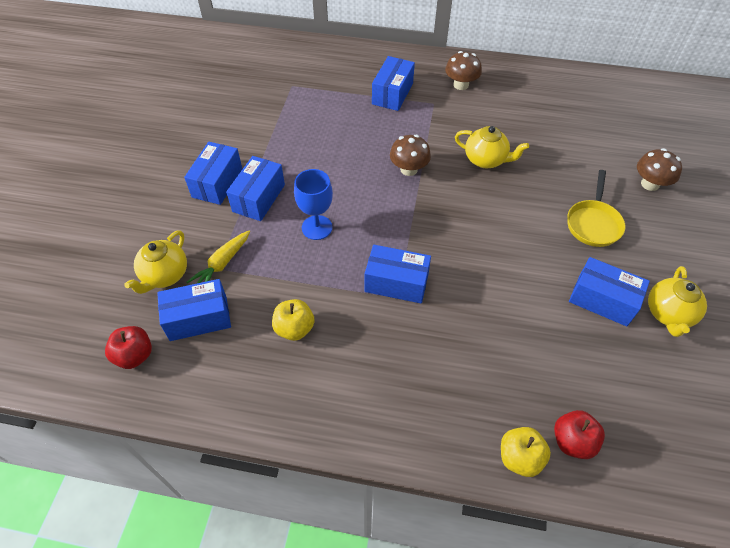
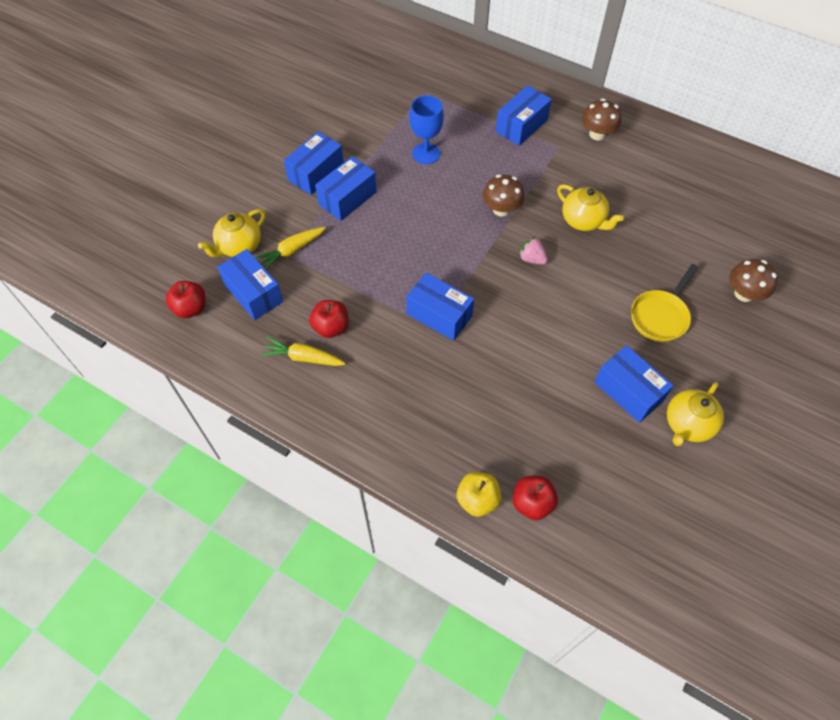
camera: 20 degrees right, 5 degrees up
blue box [157,279,231,341] -> blue box turned 45 degrees clockwise [217,249,283,320]
yellow apple [272,299,315,341] -> red apple [309,300,349,338]
blue goblet [294,169,333,240] -> blue goblet moved to [410,95,444,164]
none -> yellow carrot [260,337,346,366]
none -> pink strawberry [519,237,548,264]

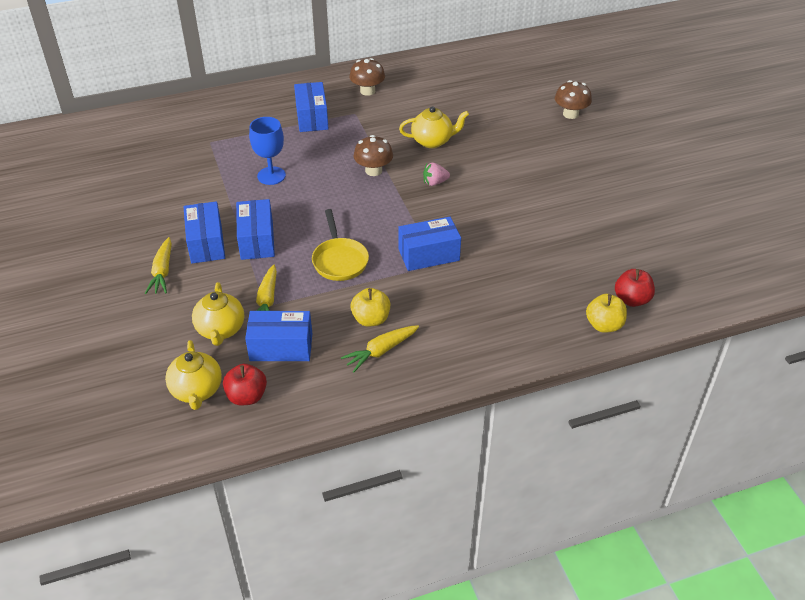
camera: 50 degrees left, 15 degrees down
red apple [309,300,349,338] -> yellow apple [351,288,390,327]
blue box [594,345,674,423] -> none
yellow pan [631,264,698,342] -> yellow pan moved to [312,209,369,281]
yellow teapot [667,382,724,446] -> yellow teapot moved to [165,340,222,410]
none -> yellow carrot [145,237,172,294]

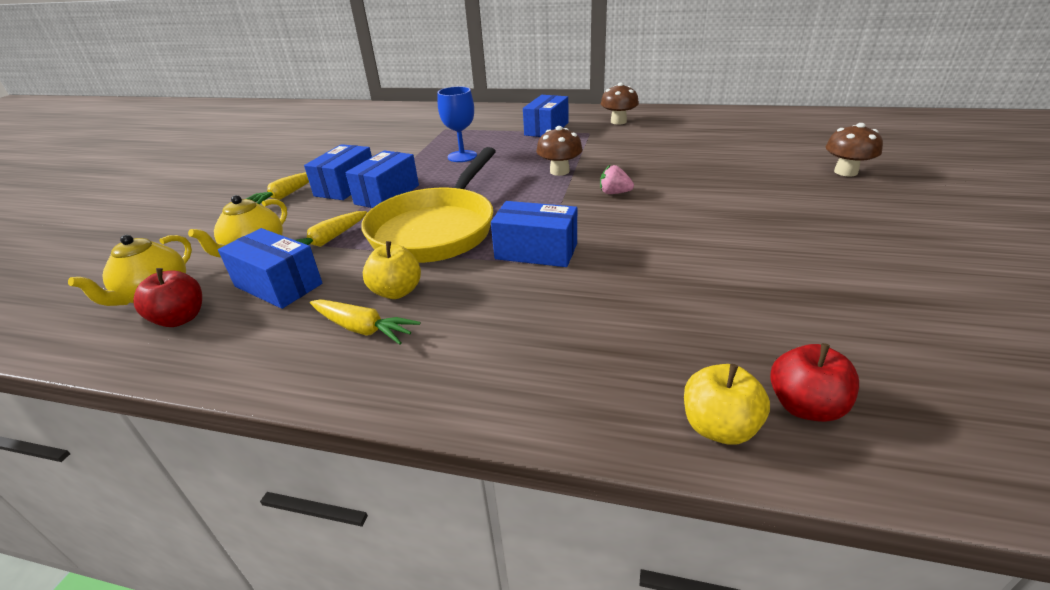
camera: 35 degrees right, 10 degrees down
yellow pan [312,209,369,281] -> yellow pan [361,147,496,263], size x1.80
yellow carrot [341,325,419,372] -> yellow carrot turned 150 degrees counterclockwise [310,299,421,345]
yellow teapot [399,106,469,148] -> none

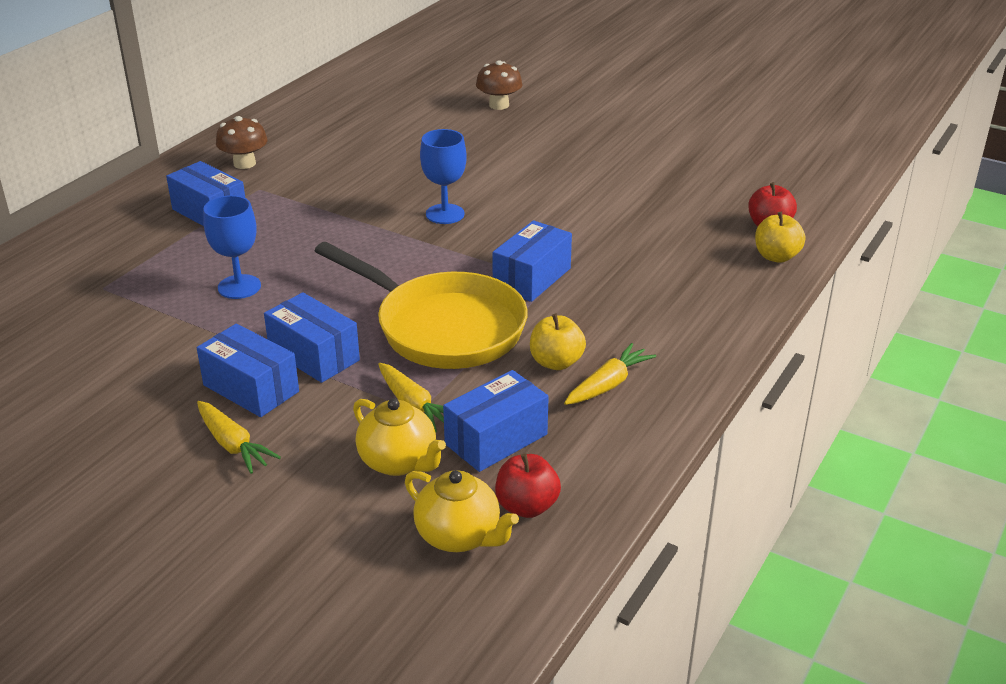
camera: 75 degrees left, 0 degrees up
brown mushroom [536,126,583,176] -> none
pink strawberry [600,165,634,194] -> blue goblet [420,129,467,224]

